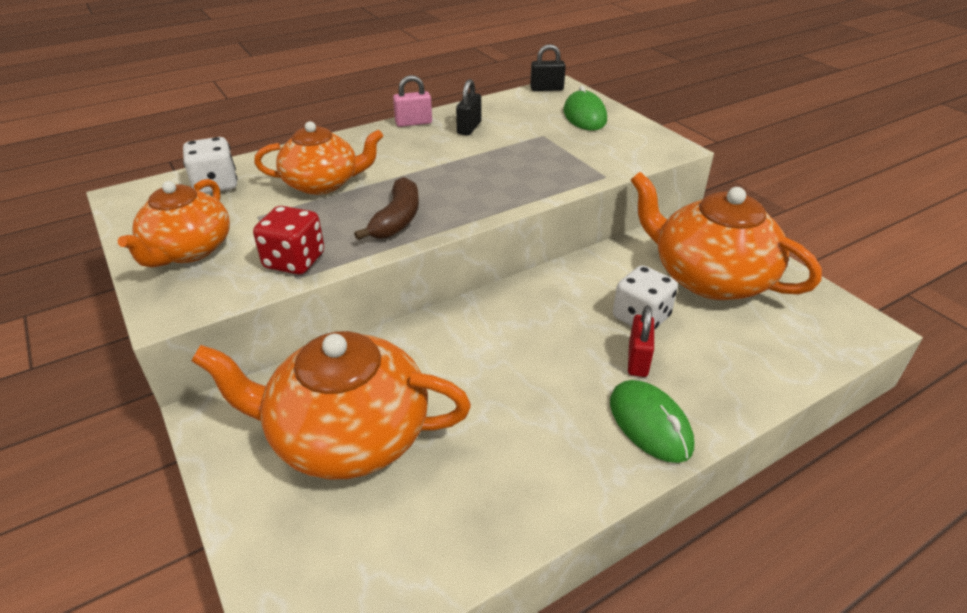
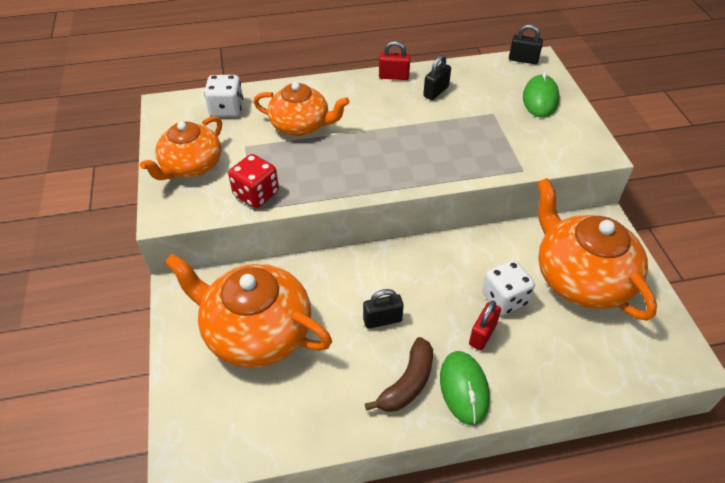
camera: 20 degrees right, 10 degrees up
brown banana [354,177,419,240] -> brown banana moved to [365,337,433,412]
pink padlock [393,75,432,127] -> red padlock [379,41,411,80]
none -> black padlock [363,289,404,329]

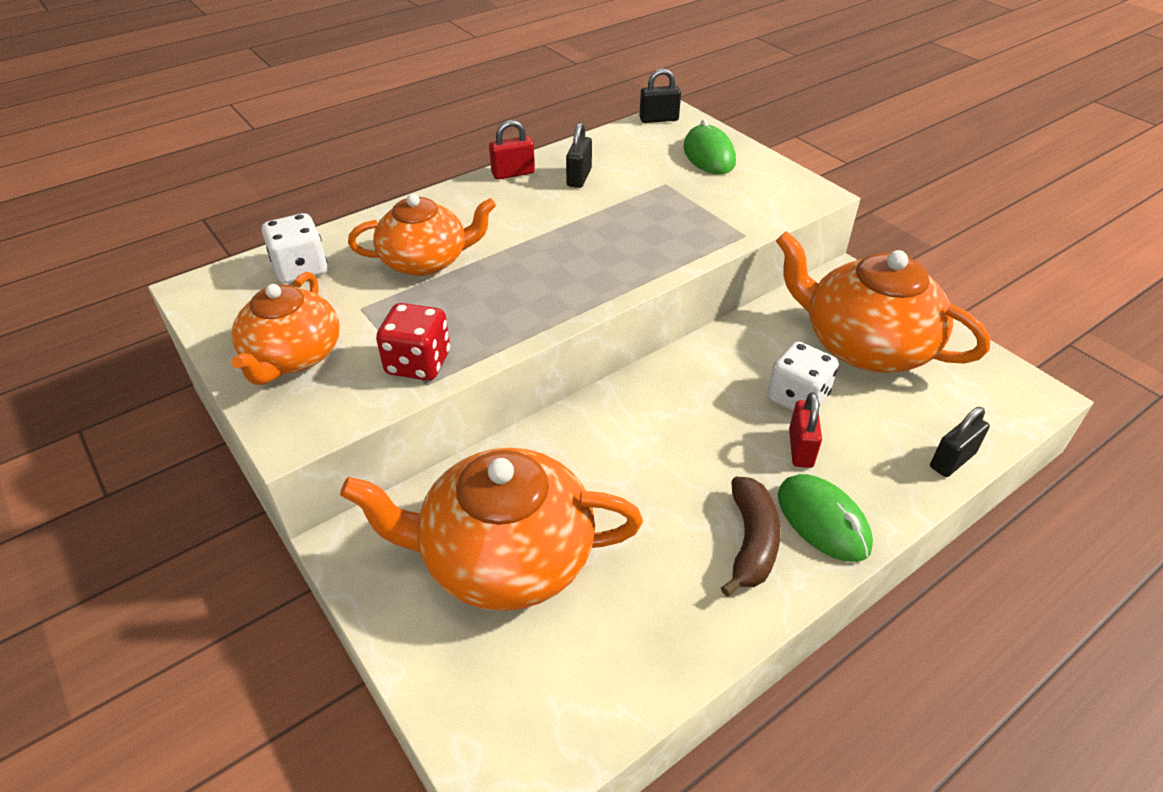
camera: 25 degrees left, 5 degrees down
black padlock [363,289,404,329] -> black padlock moved to [930,407,990,477]

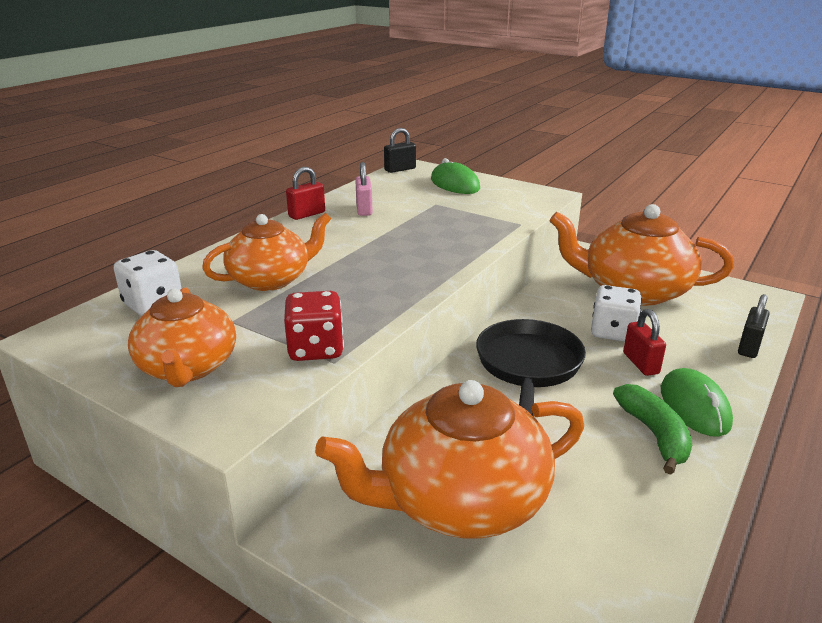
camera: 20 degrees left, 15 degrees down
black padlock [566,123,592,188] -> pink padlock [355,162,373,216]
brown banana [721,477,781,597] -> green banana [613,384,692,475]
green mouse [778,474,873,562] -> green mouse turned 45 degrees clockwise [661,368,733,437]
none -> black pan [476,319,586,417]

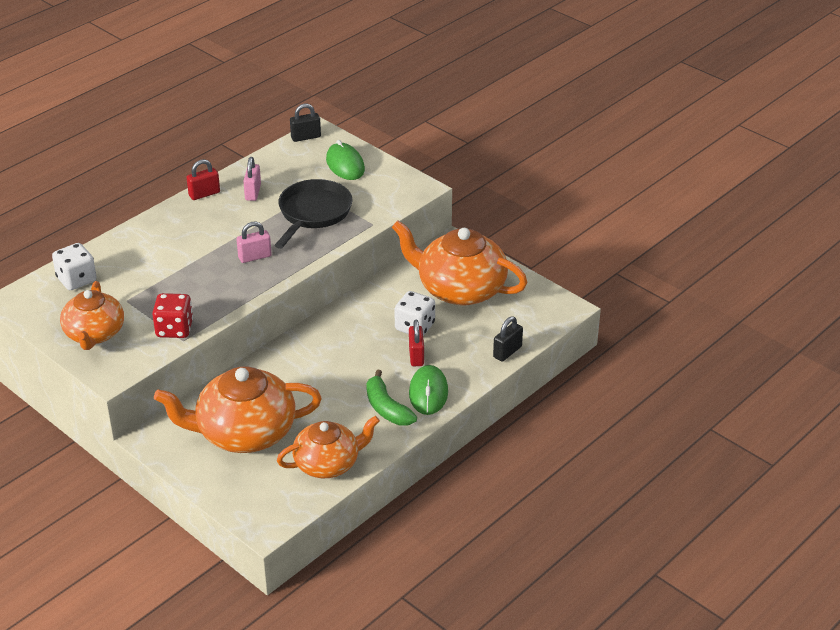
camera: 10 degrees right, 10 degrees up
orange teapot [202,213,331,291] -> orange teapot moved to [277,416,380,478]
black pan [476,319,586,417] -> black pan moved to [275,179,352,249]
green banana [613,384,692,475] -> green banana turned 150 degrees clockwise [366,370,417,426]
none -> pink padlock [236,222,272,263]

